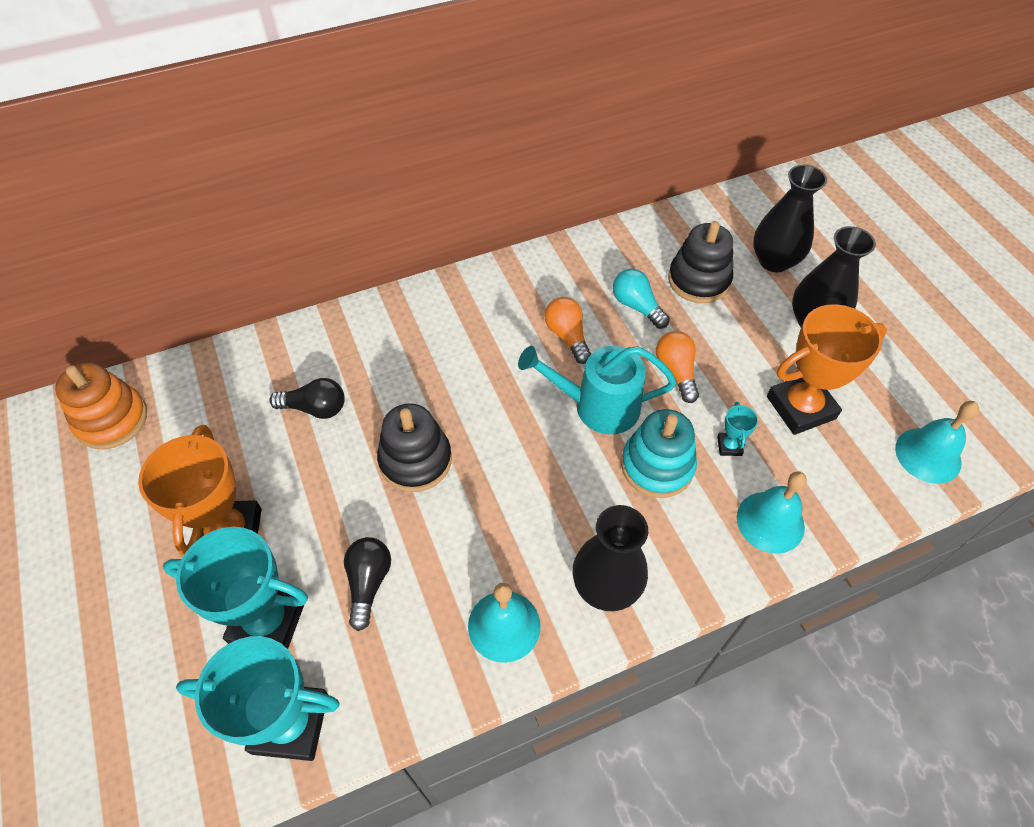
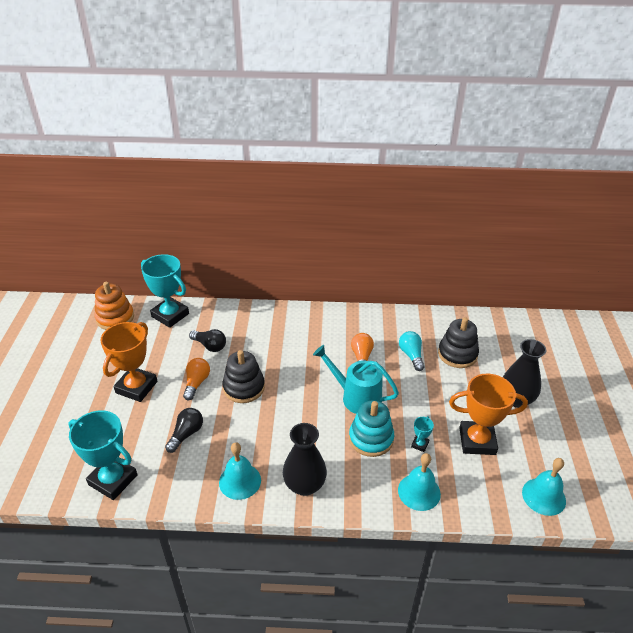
camera: 25 degrees right, 15 degrees down
turquoise trophy [163,527,308,649] -> turquoise trophy moved to [141,254,189,328]
orange light bulb [656,331,699,403] -> orange light bulb moved to [183,358,210,400]
black vase [753,164,827,272] -> none

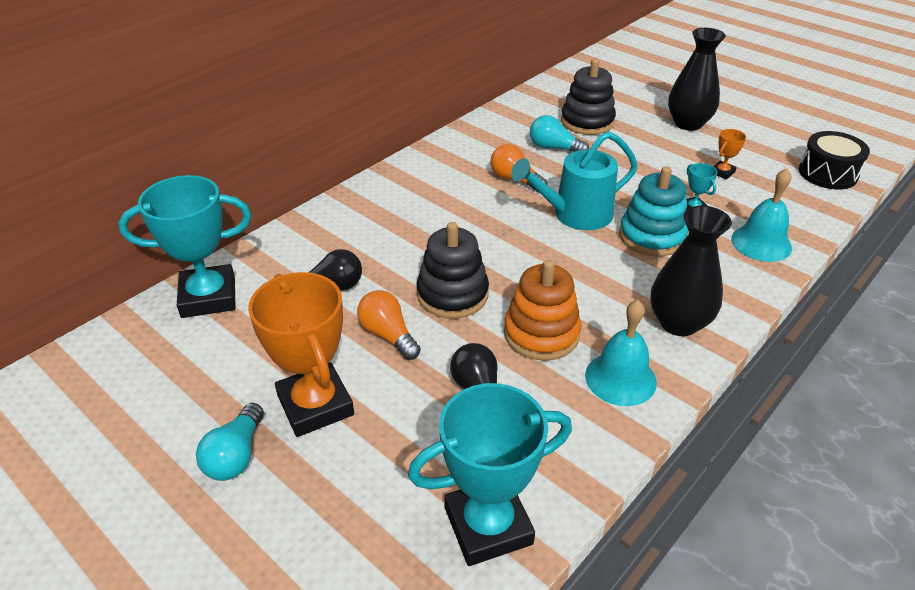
camera: 50 degrees left, 0 degrees up
orange stacking toy [95,282,134,330] -> orange stacking toy moved to [504,260,581,361]
orange trophy [449,374,528,455] -> orange trophy [713,129,746,180], size x0.43
turquoise bell [522,458,566,516] -> black drum [799,131,870,189]
none -> turquoise light bulb [196,403,264,481]

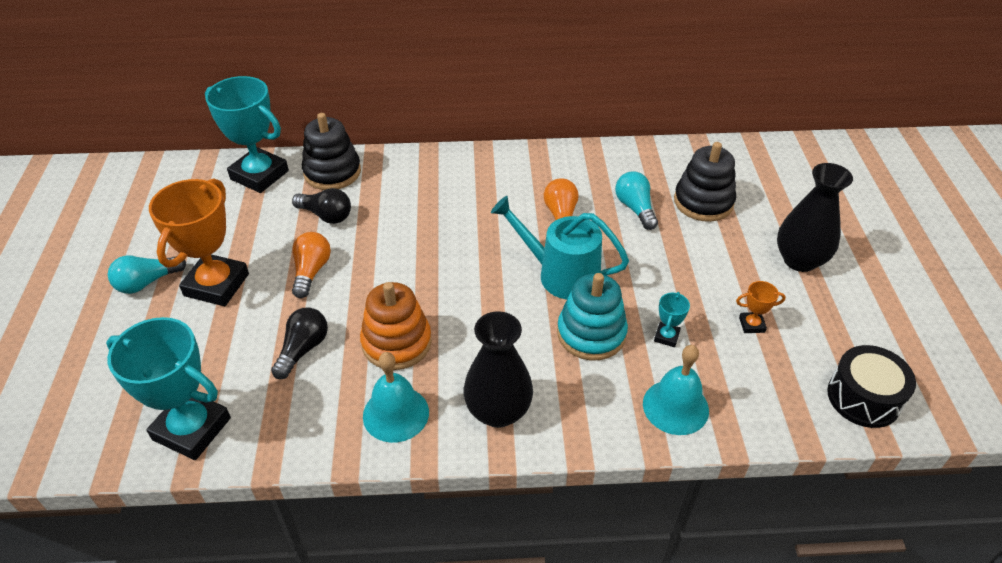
camera: 45 degrees right, 5 degrees up
black stacking toy [417,222,489,319] -> black stacking toy moved to [302,113,361,190]

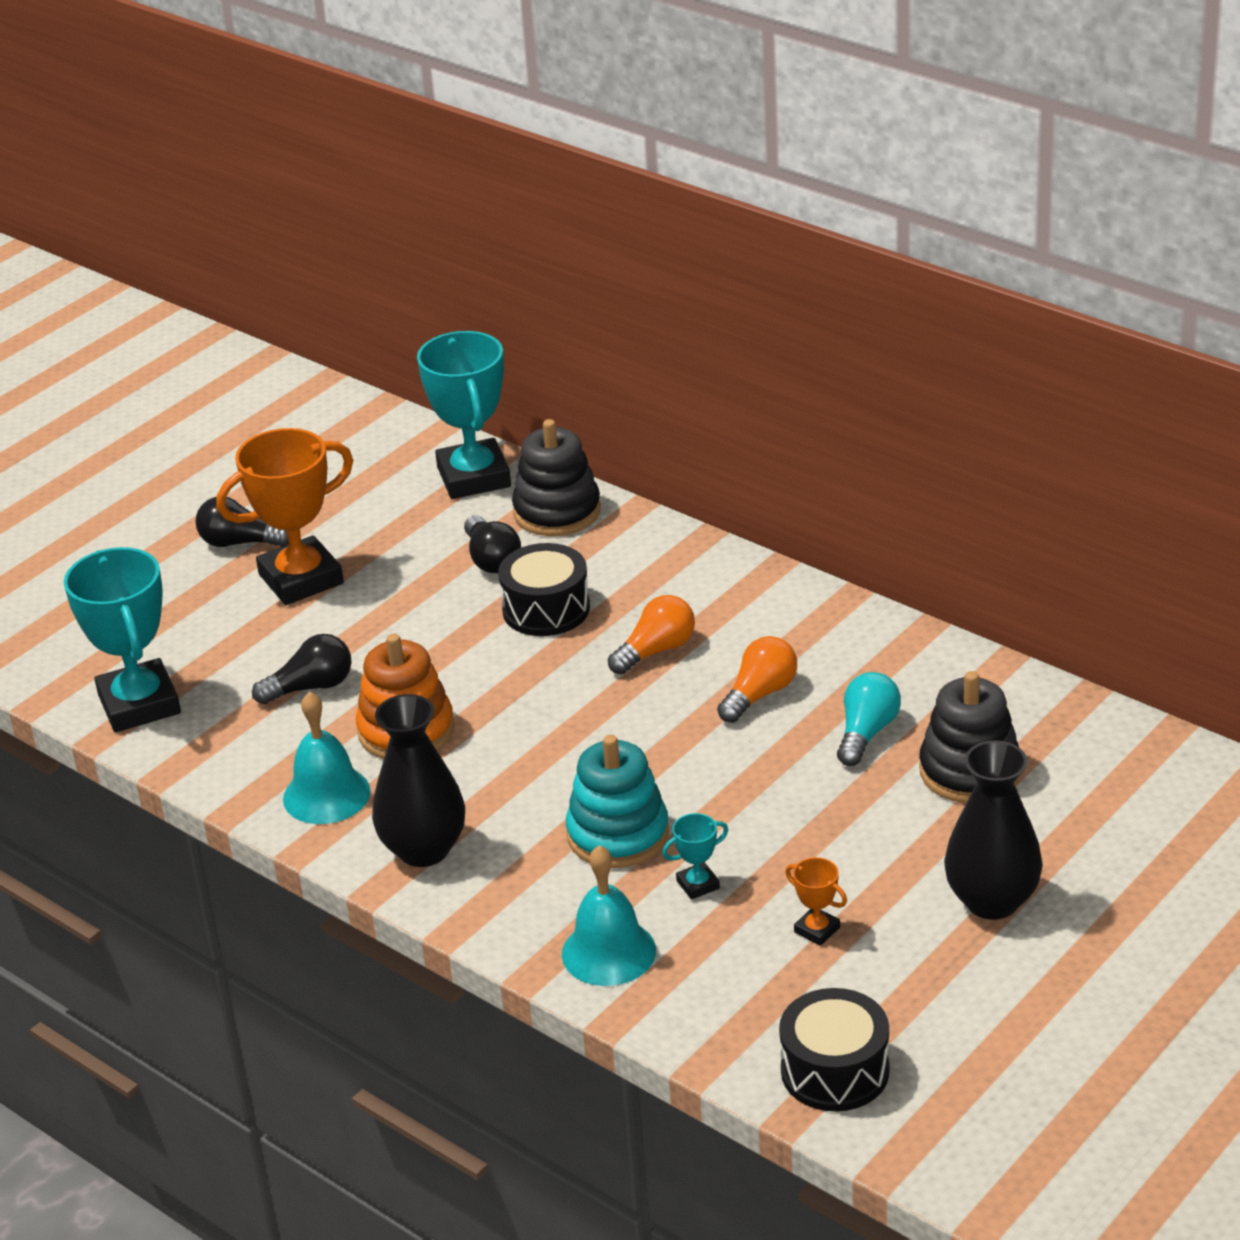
camera: 45 degrees right, 10 degrees down
turquoise light bulb [108,255,186,294] -> black light bulb [195,497,289,547]
orange light bulb [292,232,331,298] -> orange light bulb moved to [608,595,695,674]
turquoise watering can [491,196,629,300] -> none
none -> black drum [498,543,590,636]

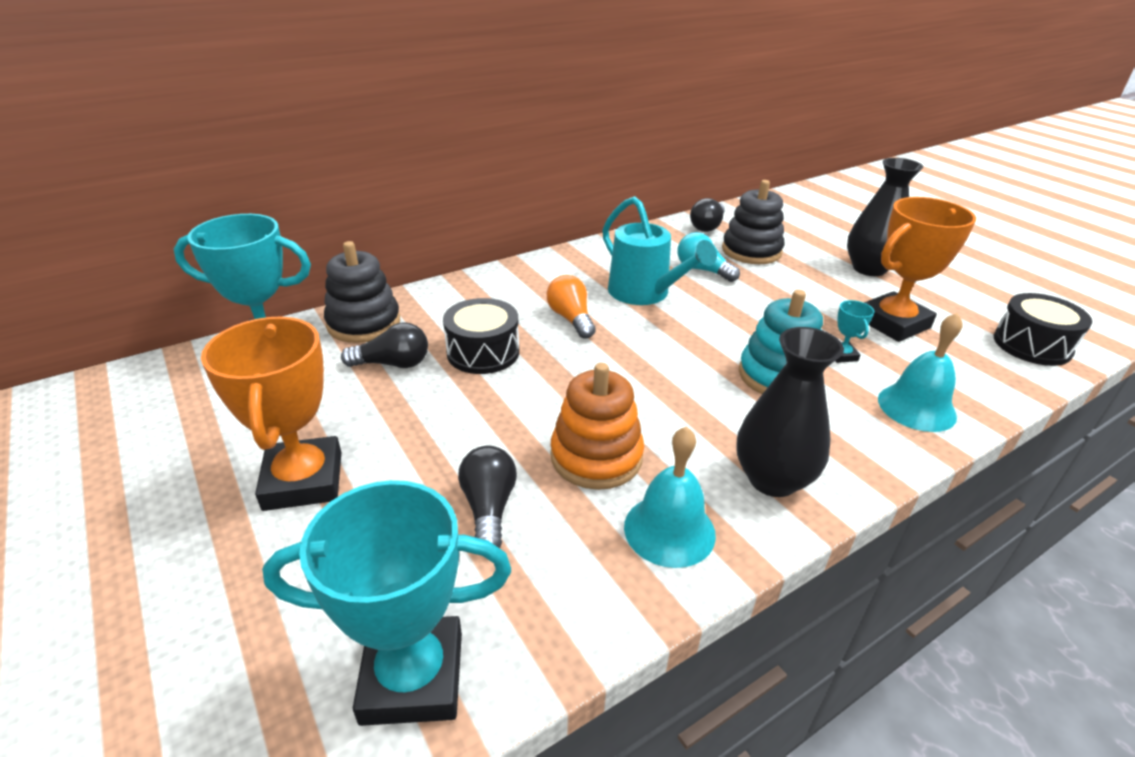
camera: 75 degrees left, 0 degrees up
black light bulb [195,497,289,547] -> black light bulb moved to [690,198,725,232]
orange light bulb [717,636,797,723] -> turquoise watering can [602,196,717,305]
orange trophy [785,857,847,946] -> orange trophy [864,197,976,342], size x2.33

